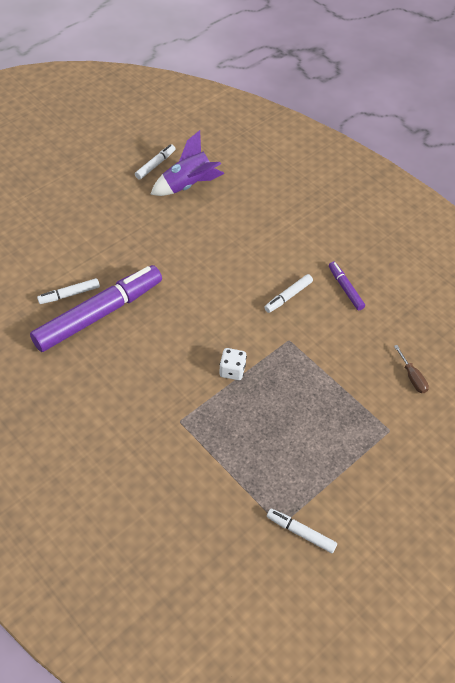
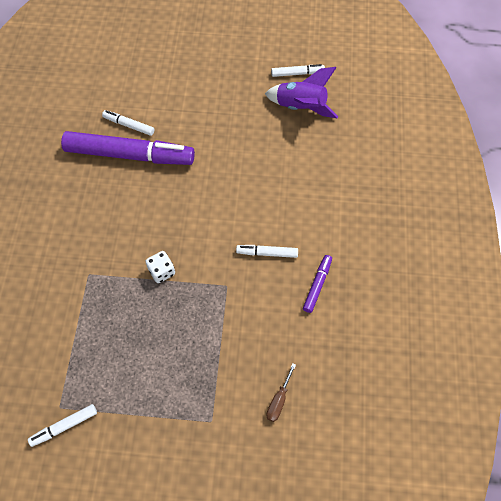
camera: 50 degrees right, 10 degrees up
white marker [267,509,337,553] -> white marker turned 105 degrees counterclockwise [28,404,97,447]

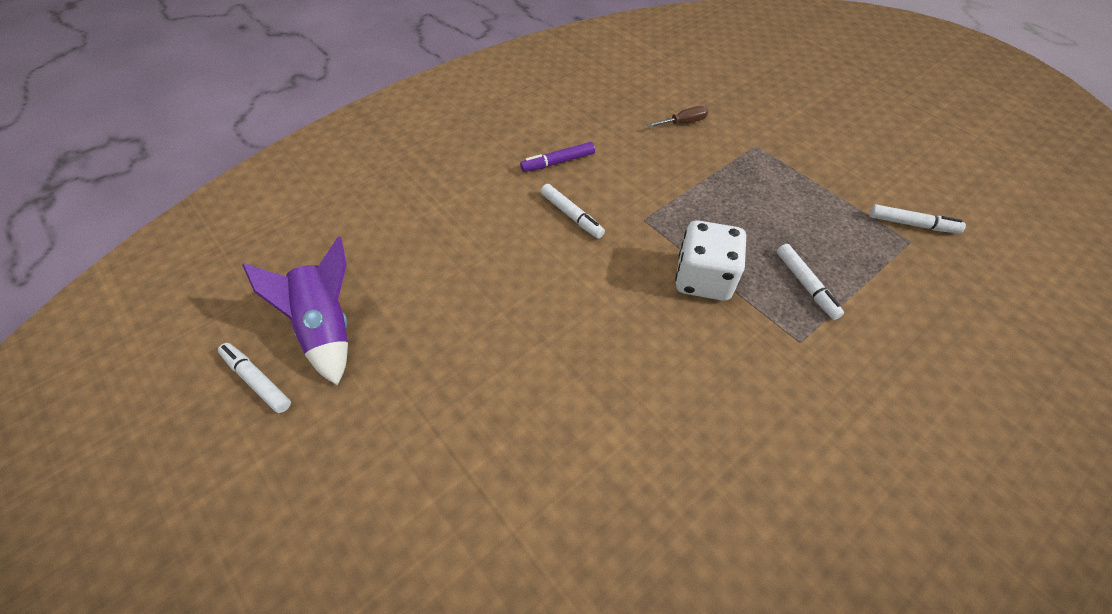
camera: 135 degrees left, 10 degrees down
purple marker [61,131,195,165] -> none
white marker [102,110,154,136] -> white marker moved to [777,244,844,320]
white dice [145,251,175,283] -> white dice [675,220,746,301], size x1.71

